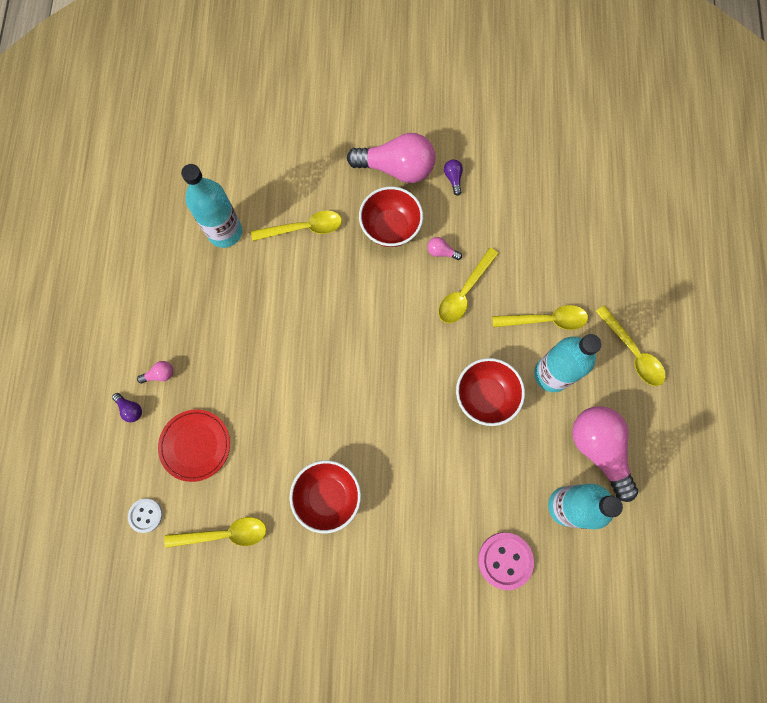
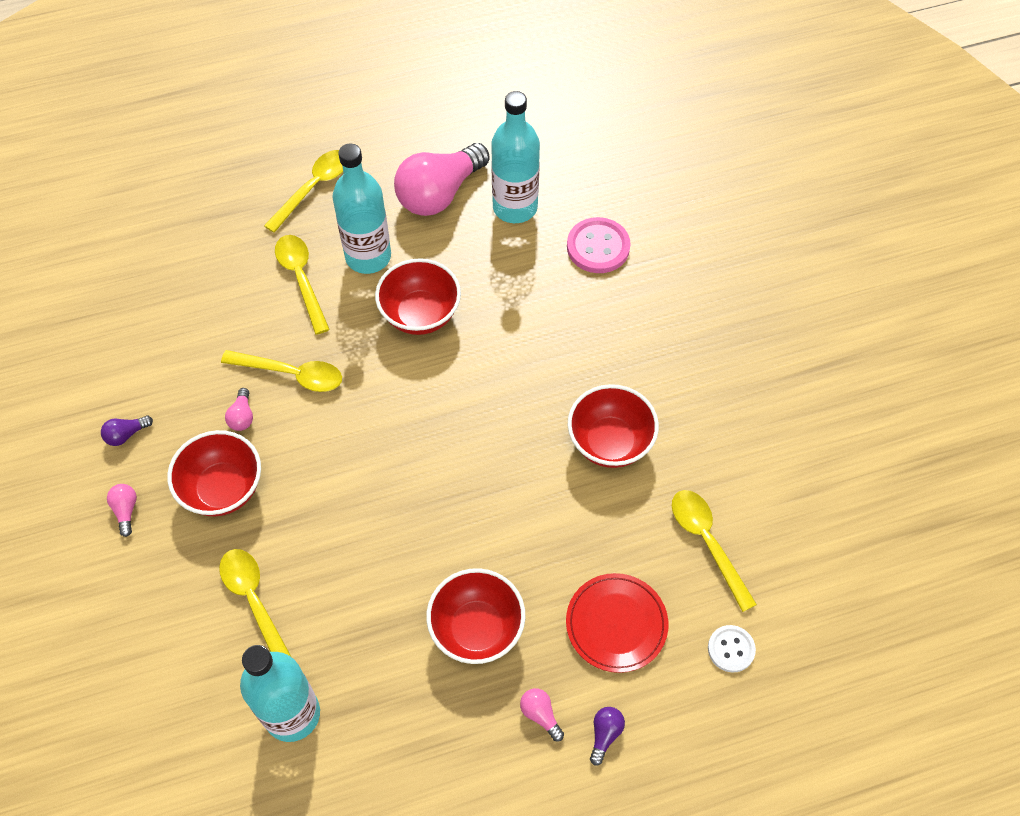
camera: 110 degrees left, 15 degrees down
pink light bulb [347,133,435,183] -> pink light bulb [107,484,137,537], size x0.40
none -> red bowl [426,568,526,664]

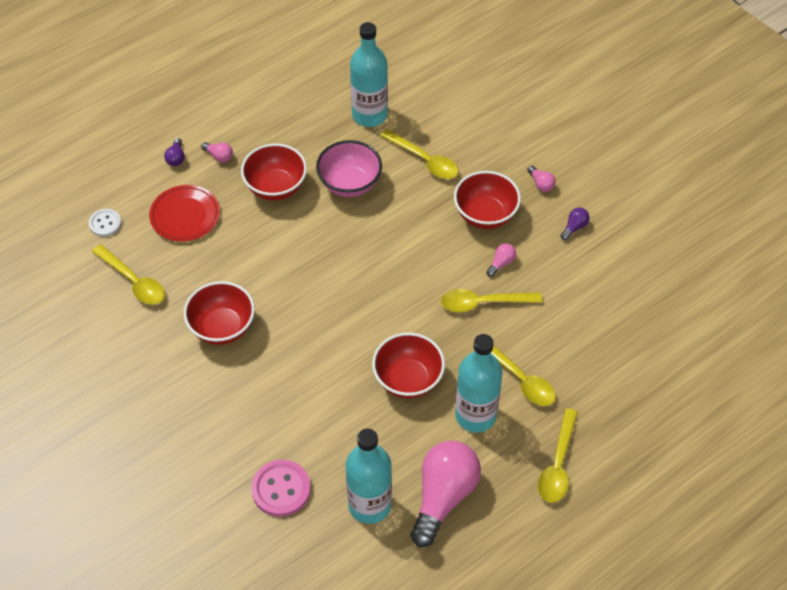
camera: 160 degrees right, 5 degrees down
pink light bulb [225,388,253,431] -> pink light bulb turned 60 degrees clockwise [486,243,516,277]
none -> pink bowl [316,140,382,197]

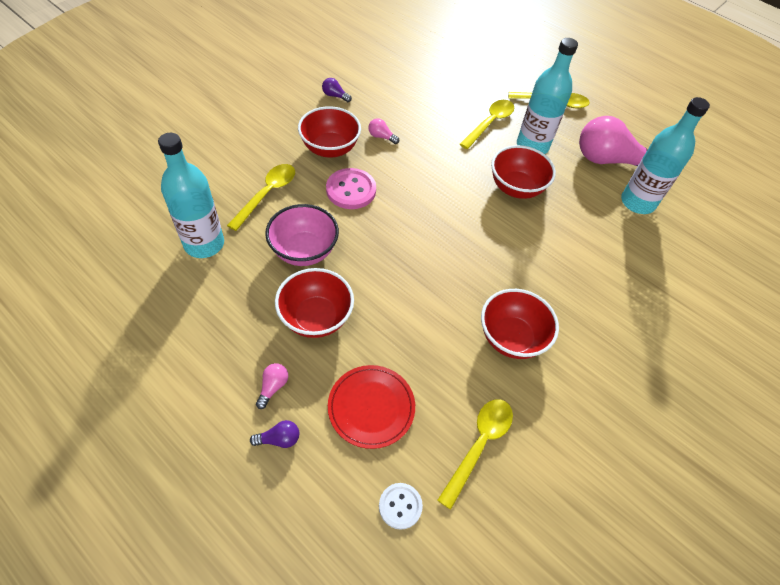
camera: 105 degrees left, 0 degrees up
pink button [251,460,311,517] -> pink button moved to [326,168,376,209]
yellow spoon [441,289,542,312] -> none
pink light bulb [527,166,556,192] -> none

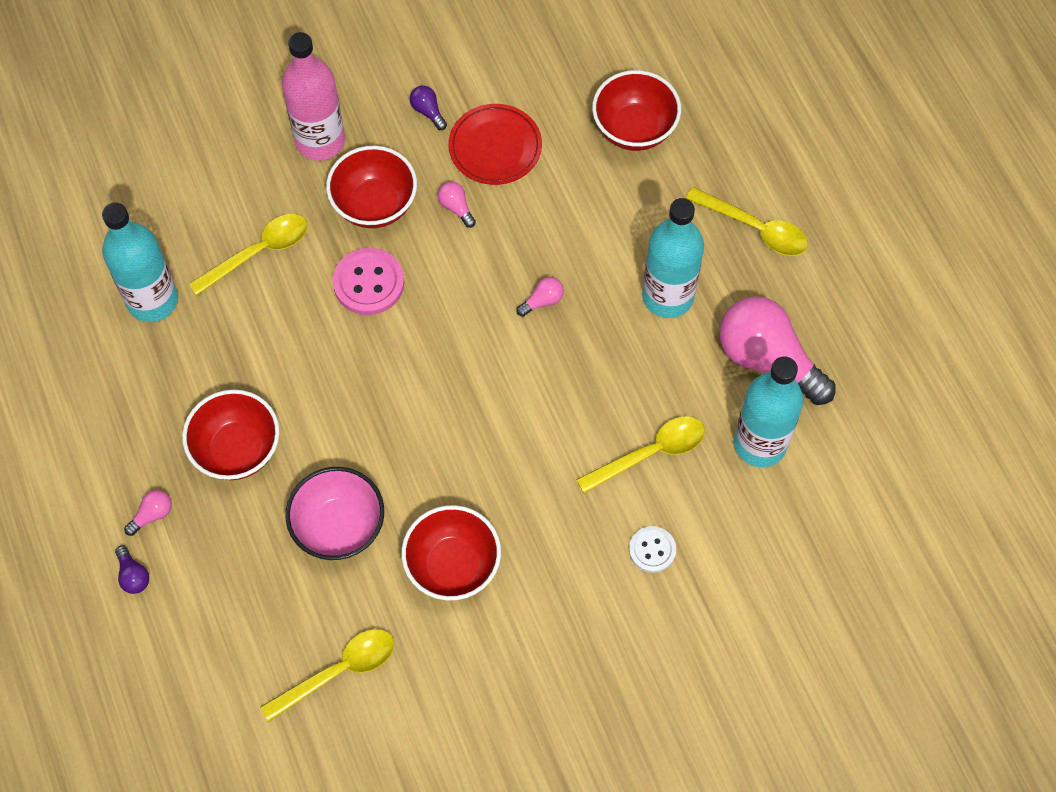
camera: 30 degrees right, 10 degrees up
purple light bulb [250,420,299,448] -> purple light bulb turned 45 degrees clockwise [115,545,149,594]
pink bowl [265,204,339,266] -> pink bowl moved to [286,467,384,560]
red plate [328,365,415,449] -> red plate moved to [449,104,542,185]
white button [379,483,423,530] -> white button moved to [629,526,676,573]
yellow spoon [460,100,514,149] -> yellow spoon moved to [576,416,705,493]
red bowl [491,145,556,199] -> red bowl moved to [592,70,681,151]
none -> pink bottle [282,32,345,161]
none -> pink light bulb [516,277,564,317]

